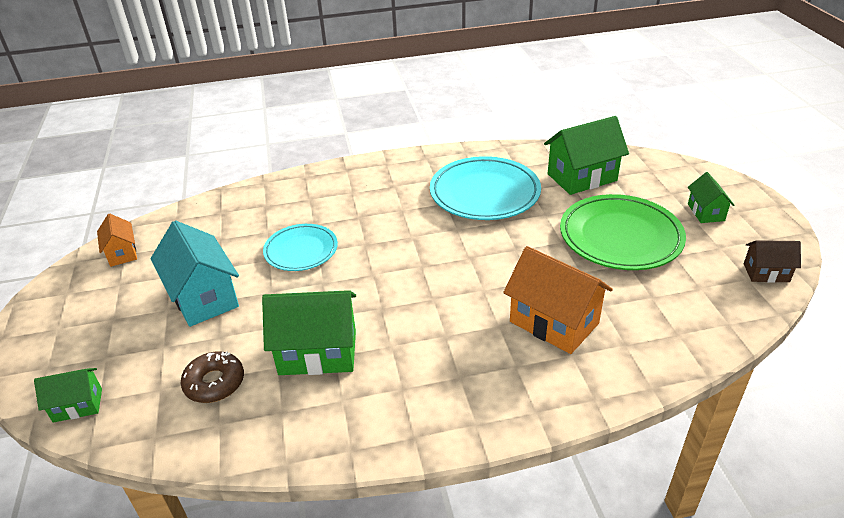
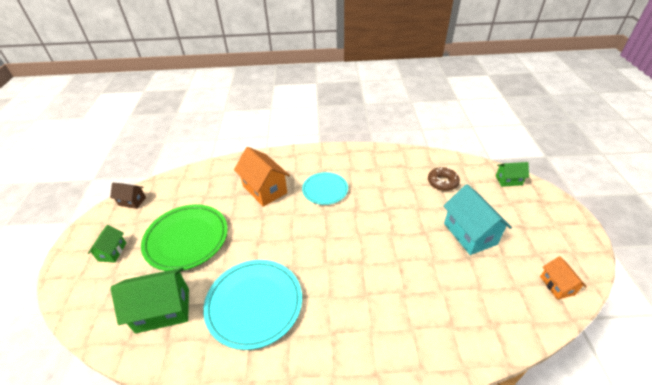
camera: 170 degrees left, 5 degrees up
green house [262,290,356,375] -> none
turquoise plate [263,224,338,271] -> turquoise plate moved to [302,172,348,205]

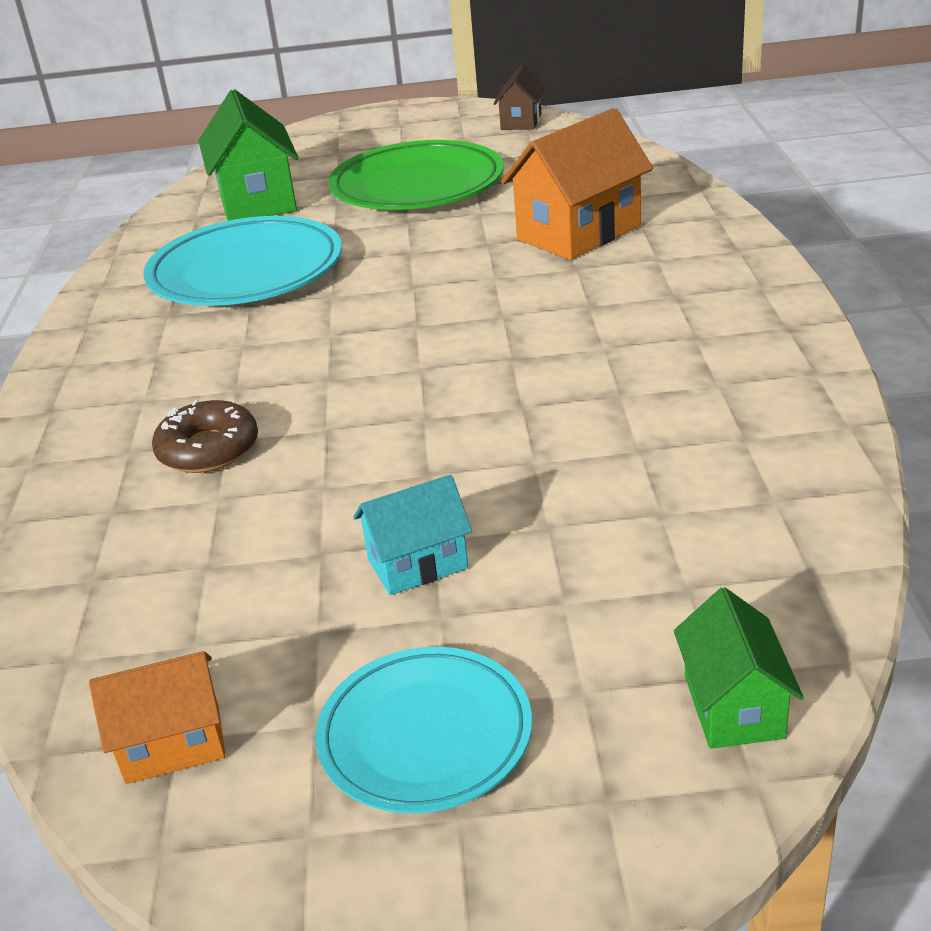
camera: 90 degrees right, 10 degrees down
green house [88,225,126,262] -> none
turquoise plate [302,172,348,205] -> turquoise plate moved to [316,647,532,813]
brown donut [428,167,460,191] -> brown donut moved to [152,400,258,473]
turquoise house [444,184,512,255] -> turquoise house [353,475,472,595], size x0.55

